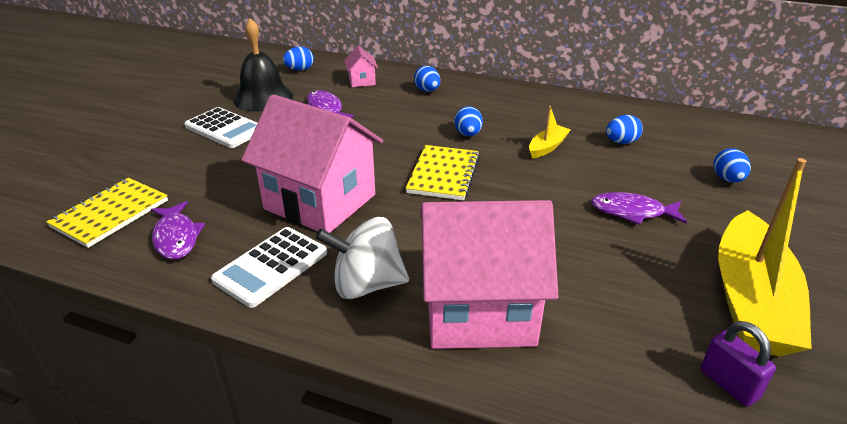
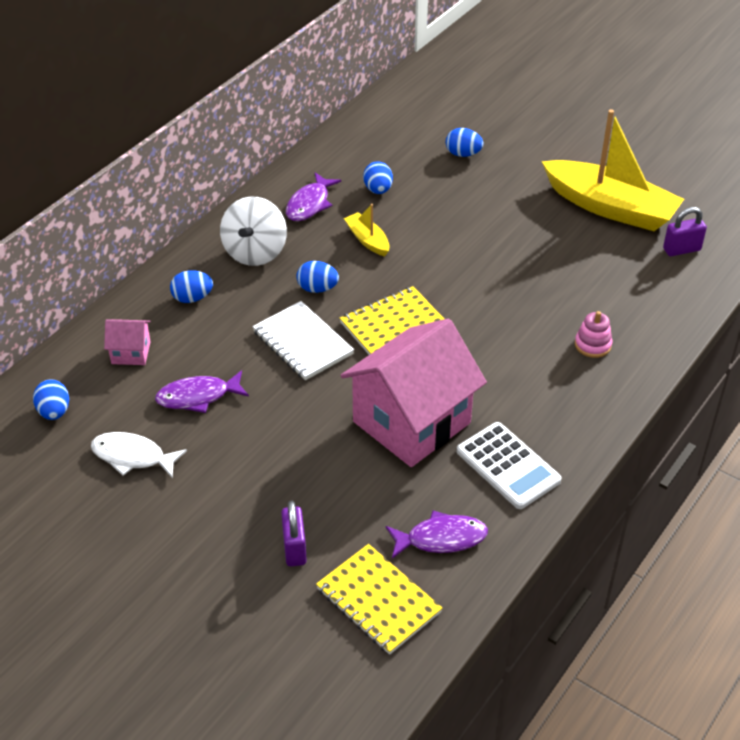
camera: 75 degrees left, 10 degrees up
white calculator [184,107,257,148] -> none
black bell [233,18,293,112] -> white fish [91,432,187,478]
white spinning top [315,217,409,299] -> white spinning top moved to [220,197,287,266]
yellow notebook [406,145,480,200] -> yellow notebook turned 60 degrees counterclockwise [340,286,444,355]
pink house [420,200,559,349] -> pink stacking toy [575,311,613,358]
purple fish [591,192,687,225] -> purple fish moved to [286,172,341,221]
none -> white notebook [253,301,354,380]
none -> purple padlock [281,501,307,566]

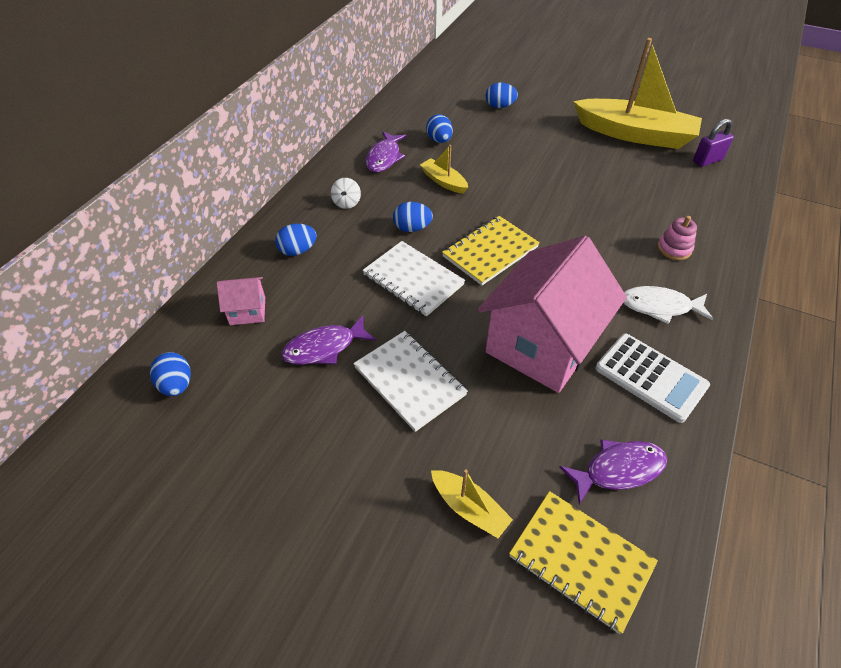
camera: 10 degrees left, 5 degrees up
white fish [91,432,187,478] -> white fish moved to [624,286,713,324]
white spinning top [220,197,287,266] -> white spinning top [331,178,361,209], size x0.48
purple padlock [281,501,307,566] -> yellow boat [431,469,513,538]
none -> white notebook [353,331,468,432]

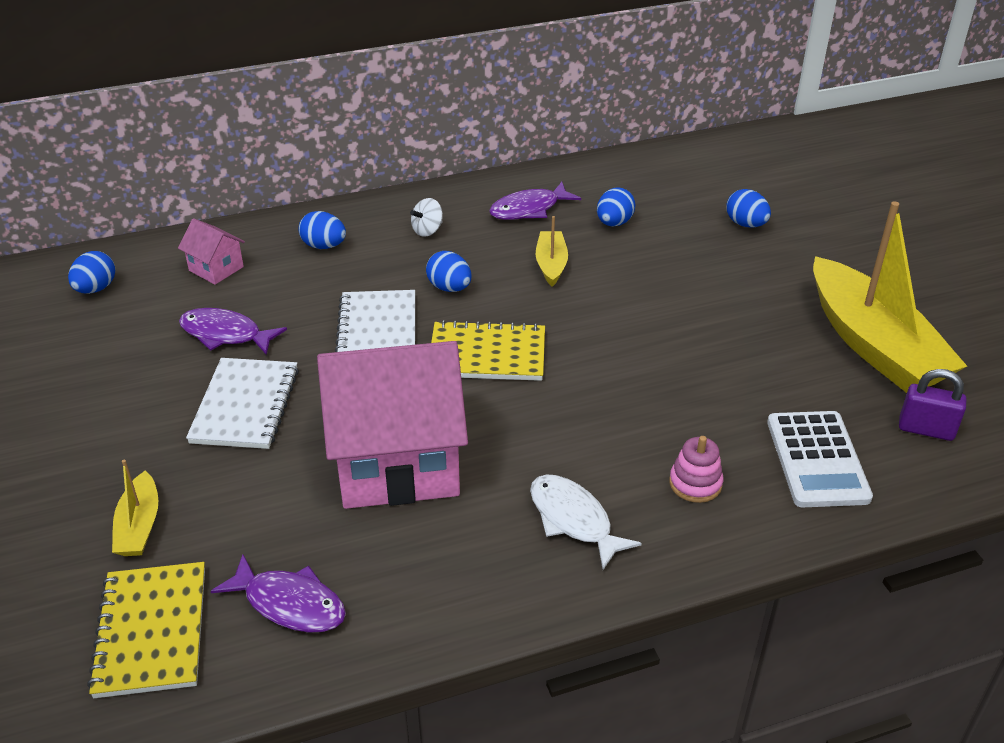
camera: 45 degrees right, 10 degrees down
white calculator [596,334,710,423] -> white calculator moved to [767,411,873,507]

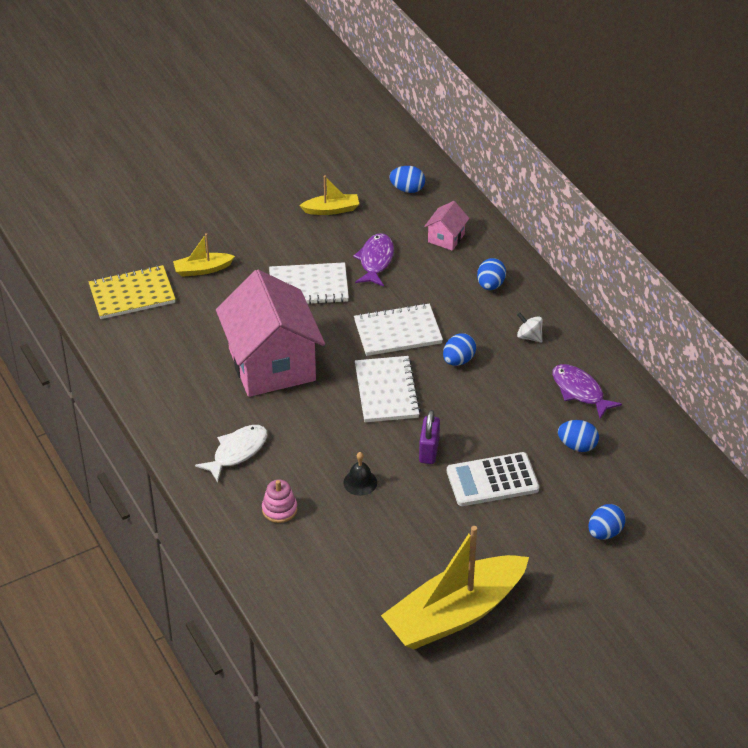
camera: 80 degrees right, 5 degrees up
purple fish [211,555,346,632] -> none
yellow notebook [431,320,545,381] -> white notebook [355,356,421,422]
yellow boat [536,216,568,287] -> yellow boat moved to [299,175,359,215]
white calculator [767,411,873,507] -> white calculator moved to [447,452,539,506]
purple padlock [899,369,966,441] -> purple padlock moved to [419,410,440,464]
none -> black bell [343,452,377,496]

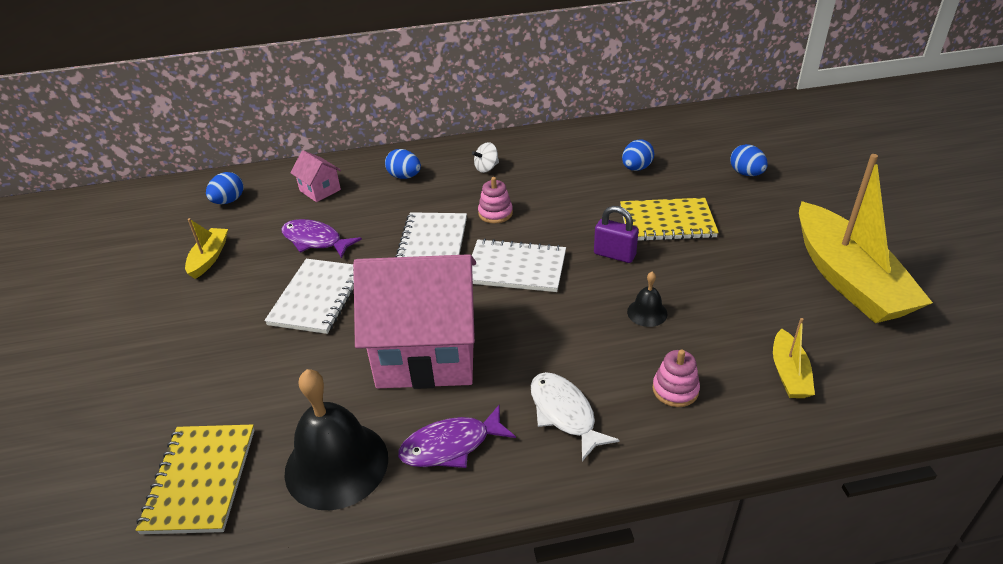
camera: 70 degrees left, 5 degrees down
yellow boat [173,233,235,277] -> yellow boat moved to [773,318,815,398]
blue egg [443,333,476,366] -> pink stacking toy [478,177,513,224]
white calculator [447,452,539,506] -> yellow notebook [620,198,719,241]
purple fish [552,364,622,419] -> purple fish moved to [398,405,516,468]
none -> black bell [284,369,388,510]

